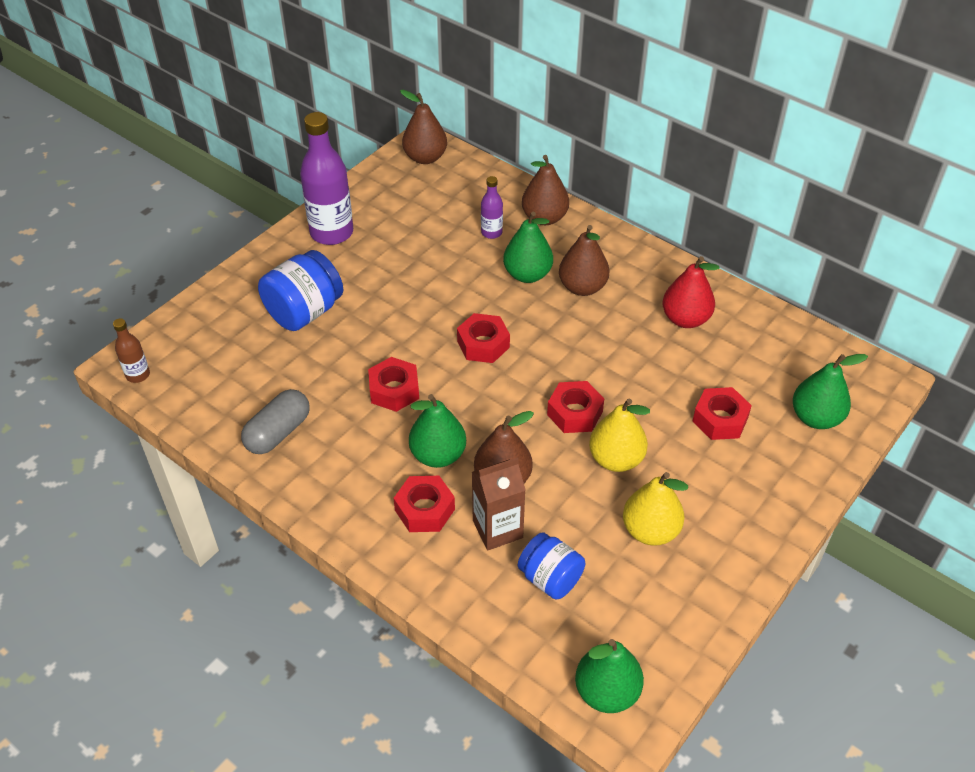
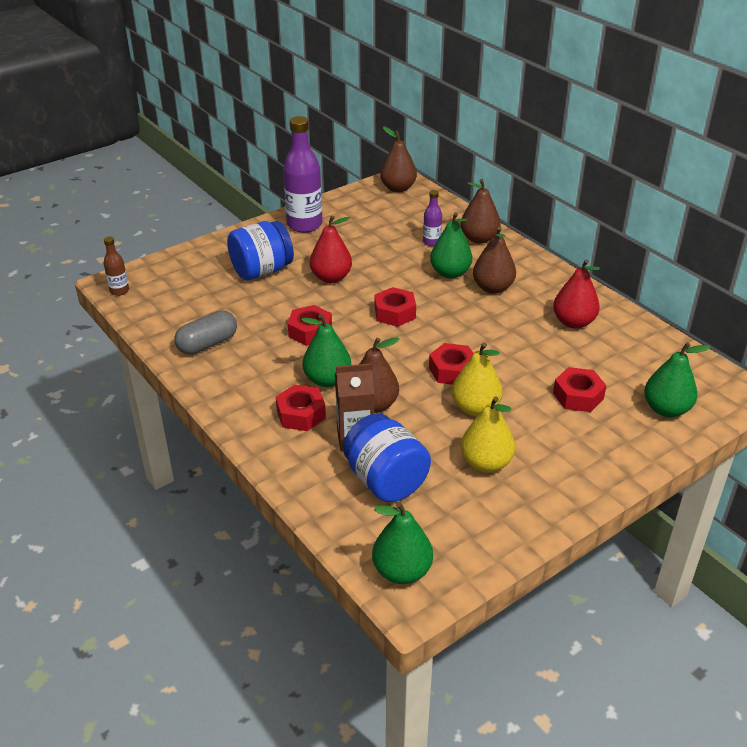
camera: 15 degrees right, 10 degrees down
blue jar [518,532,585,600] -> blue jar [343,413,431,502], size x1.50
none -> red pear [310,216,352,283]

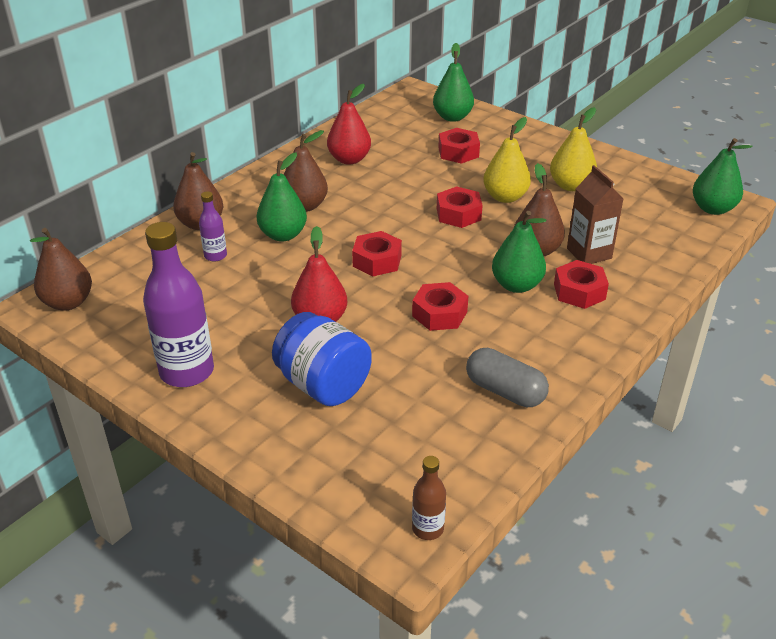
camera: 105 degrees left, 0 degrees up
blue jar [343,413,431,502] -> none

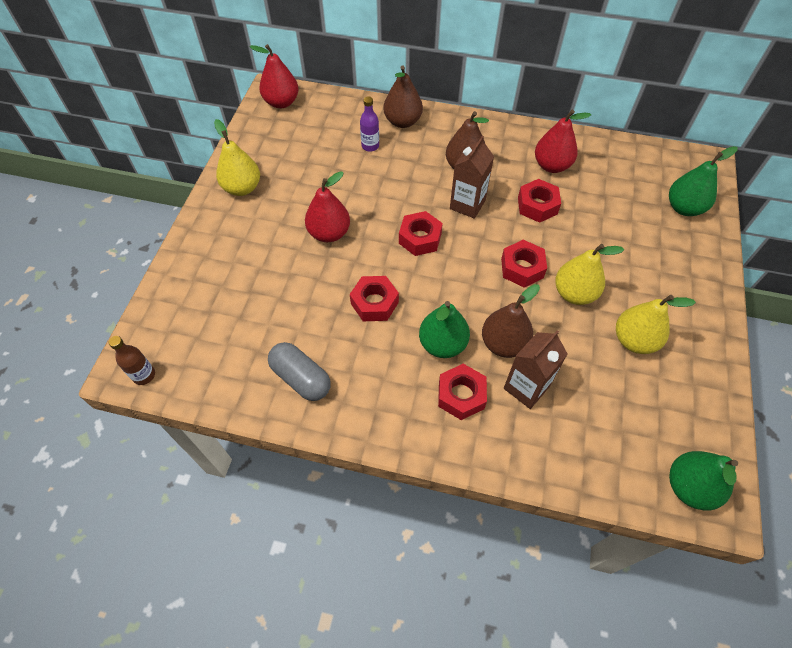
camera: 65 degrees right, 20 degrees up
brown pear [30,228,92,311] -> red pear [250,44,298,108]
purple bottle [143,222,214,387] -> yellow pear [214,119,260,196]
green pear [256,153,307,242] -> none
blue jar [272,312,372,406] -> none
red nut [438,128,480,164] -> red nut moved to [518,179,561,223]
grey capsule [466,348,549,407] -> grey capsule turned 60 degrees counterclockwise [268,342,330,401]
none -> brown carton [450,136,494,219]

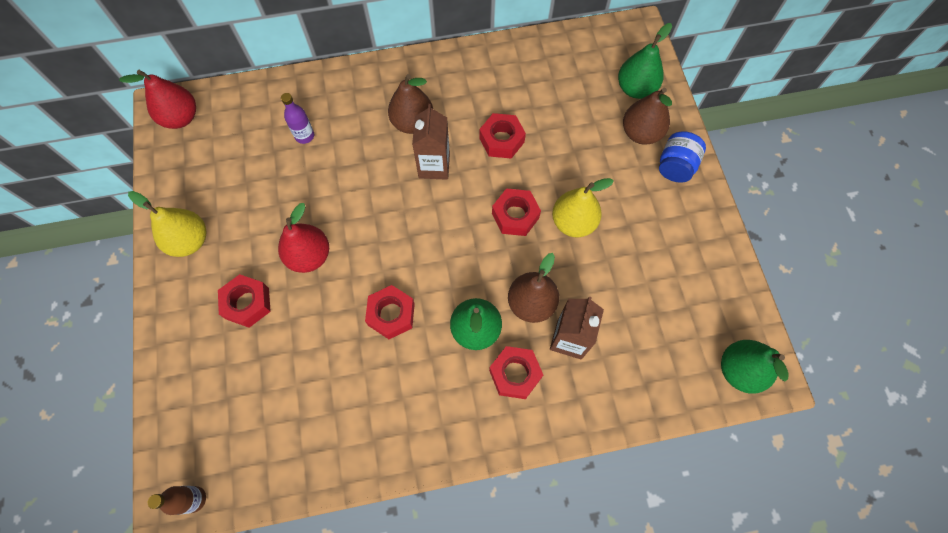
camera: 25 degrees left, 10 degrees up
grey capsule [268,342,330,401] -> none
brown pear [383,65,423,128] -> brown pear moved to [623,88,672,144]
red nut [399,211,443,256] -> red nut moved to [218,274,271,328]
red pear [535,110,591,173] -> none
yellow pear [616,295,696,354] -> none
none -> blue jar [659,131,706,183]

